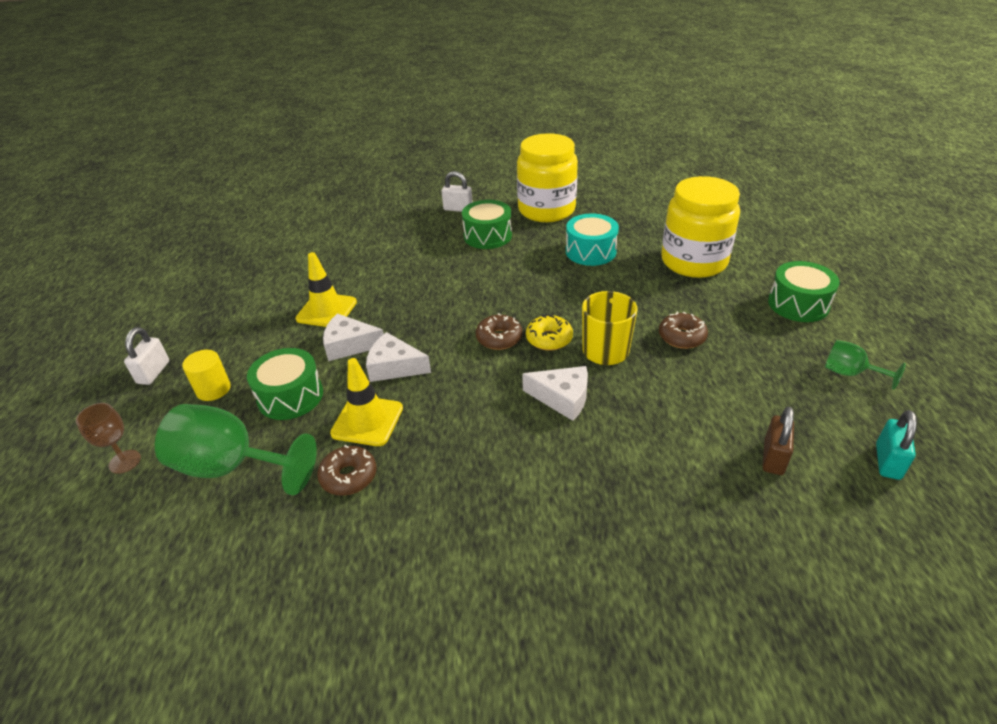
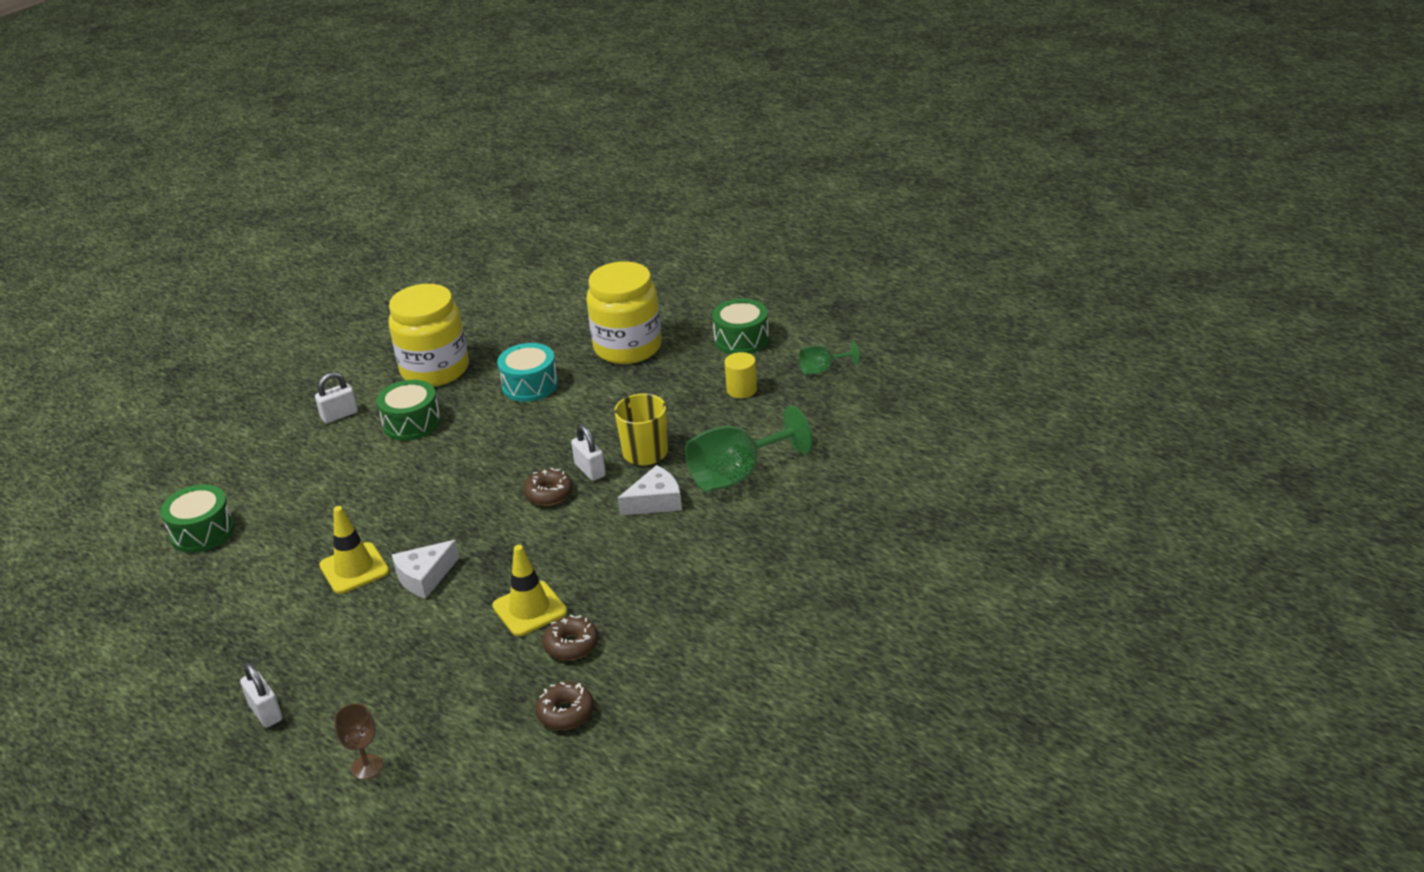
camera: 45 degrees left, 5 degrees down
green goblet [155,404,317,495] -> green goblet moved to [685,406,812,492]
yellow cylinder [182,350,231,401] -> yellow cylinder moved to [725,352,757,398]
green drum [247,348,323,420] -> green drum moved to [160,485,235,553]
white cheese [366,332,431,382] -> none
yellow donut [526,314,573,351] -> white padlock [571,425,606,481]
brown donut [659,312,708,349] -> brown donut moved to [535,682,594,730]
brown padlock [762,407,794,475] -> none
turquoise padlock [876,410,917,480] -> none

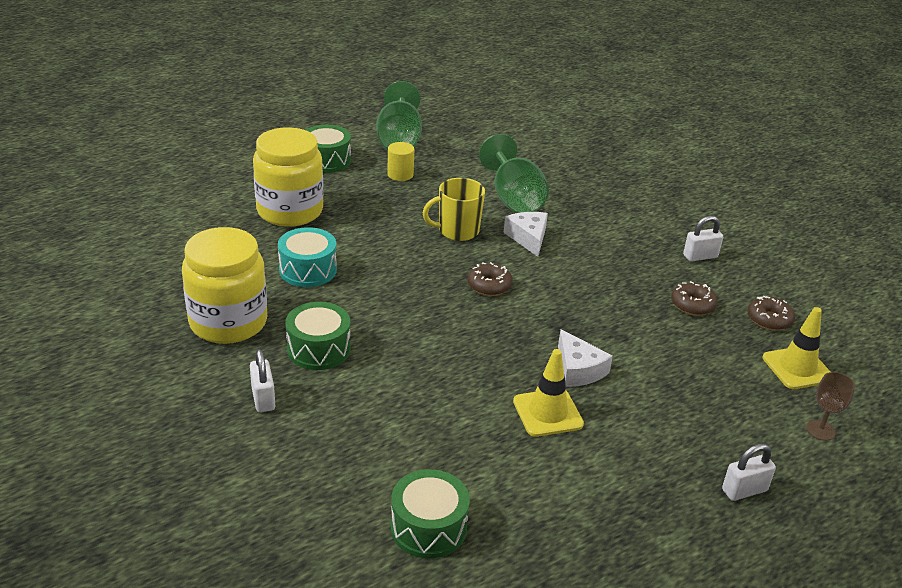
camera: 80 degrees left, 0 degrees up
yellow traffic cone [492,545,567,636] -> yellow traffic cone moved to [763,307,830,389]
white padlock [571,425,606,481] -> white padlock moved to [683,216,723,262]
green goblet [799,341,860,375] -> green goblet [376,81,422,150], size x1.93

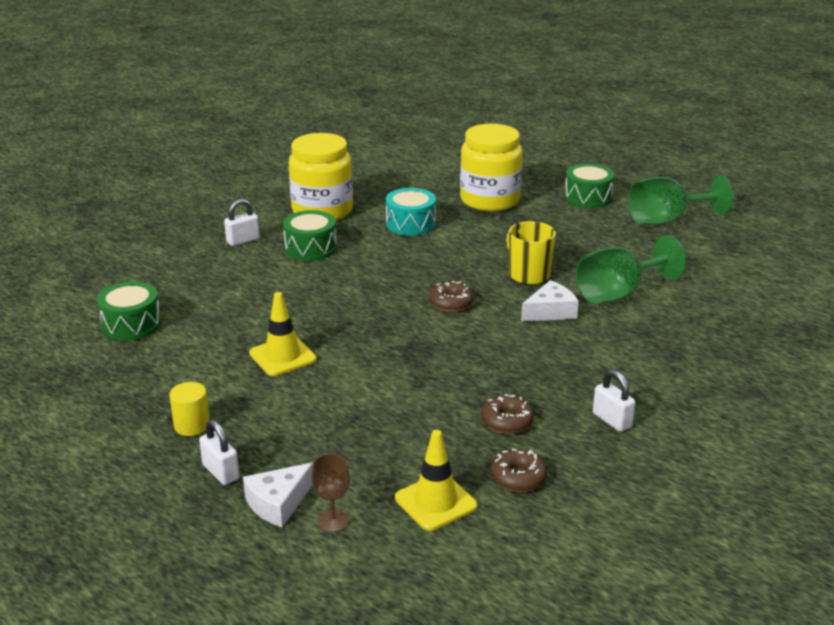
camera: 75 degrees right, 5 degrees down
yellow cylinder [387,142,414,181] -> yellow cylinder moved to [169,382,210,436]
white cheese [558,329,613,387] -> white cheese moved to [243,462,313,527]

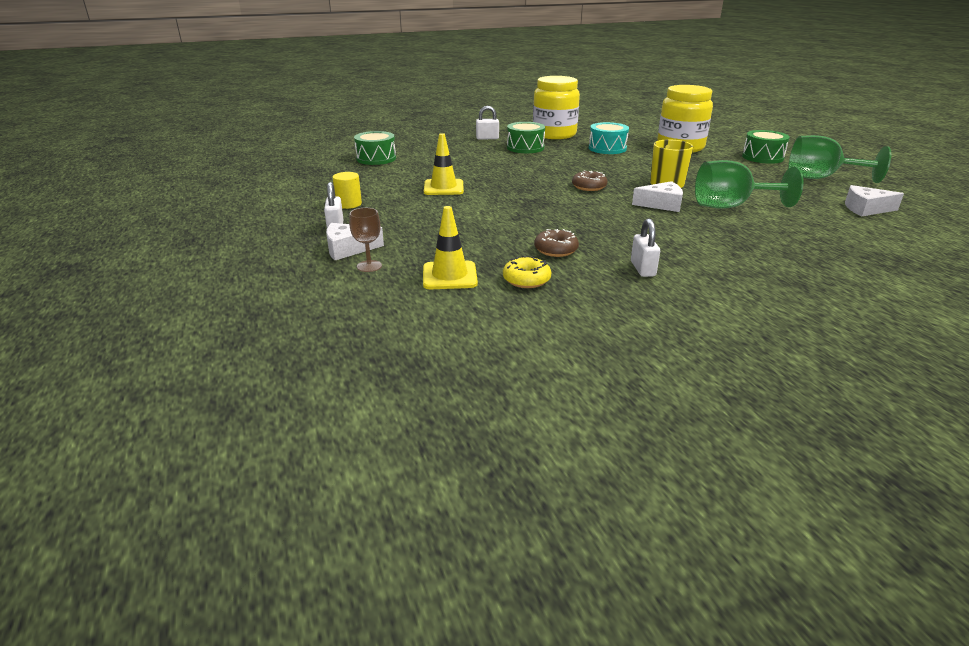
camera: 30 degrees right, 0 degrees up
brown donut [490,448,547,492] -> yellow donut [503,256,551,288]
none -> white cheese [845,185,904,216]

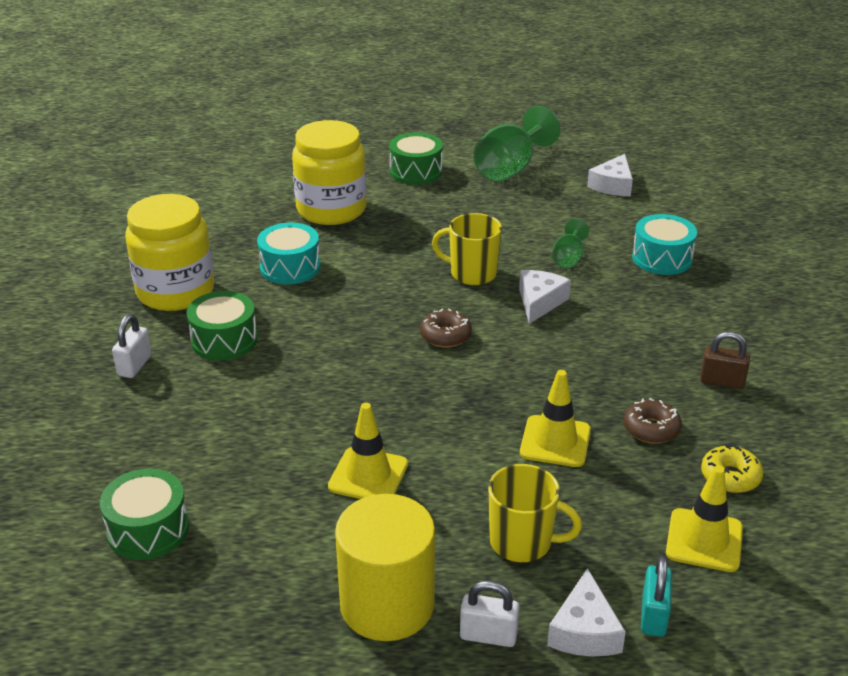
camera: 70 degrees left, 5 degrees up
yellow cylinder [333,172,362,209] -> yellow cylinder [335,494,435,641], size x2.05
brown goblet [349,208,382,272] -> turquoise padlock [641,556,672,637]
white padlock [631,218,660,277] -> brown padlock [700,332,750,389]
green goblet [695,160,804,209] -> green goblet [552,219,589,268], size x0.52
none -> yellow mug [488,464,582,562]
none -> yellow traffic cone [520,370,591,467]
none -> turquoise drum [632,214,697,275]

